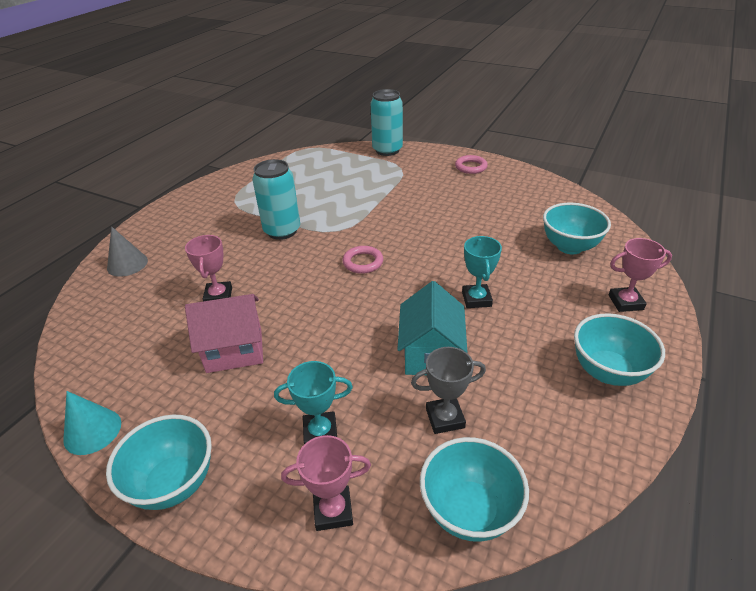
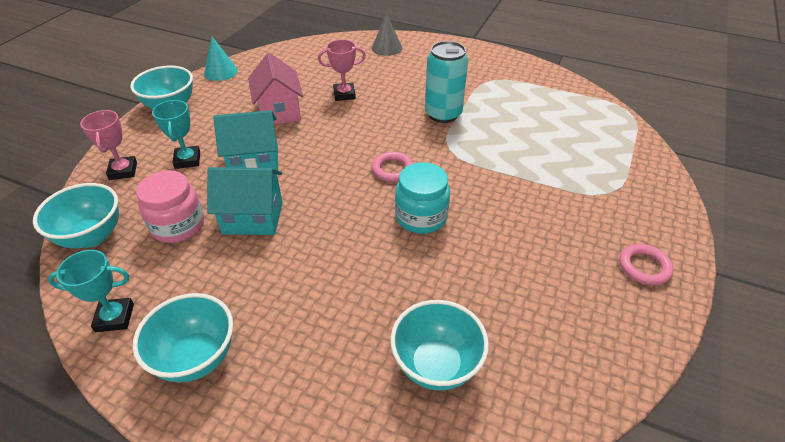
camera: 85 degrees right, 5 degrees up
turquoise can [370,89,403,156] -> none
grey trophy [411,347,486,434] -> pink jar [136,170,204,243]
turquoise trophy [462,236,502,308] -> turquoise trophy moved to [48,250,134,332]
pink trophy [609,238,672,312] -> none
none -> turquoise house [213,110,278,170]
none -> turquoise jar [395,162,450,234]

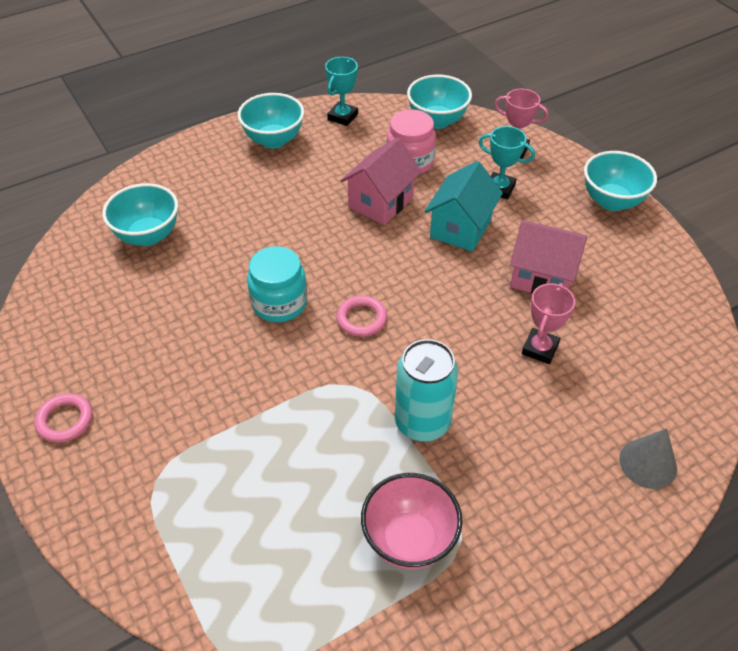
camera: 125 degrees right, 5 degrees up
turquoise cone [204,37,238,81] -> none
turquoise house [207,167,283,235] -> pink house [341,138,422,225]
none -> pink bowl [361,473,463,569]

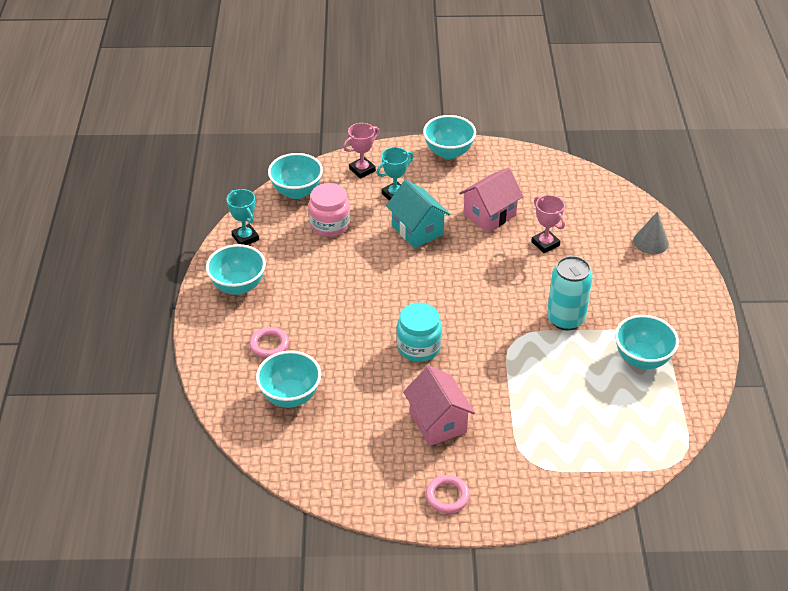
camera: 60 degrees left, 5 degrees down
pink ring [336,295,387,337] -> pink ring moved to [249,327,289,358]
pink house [341,138,422,225] -> pink house moved to [403,366,475,446]
pink bowl [361,473,463,569] -> turquoise bowl [615,315,679,369]

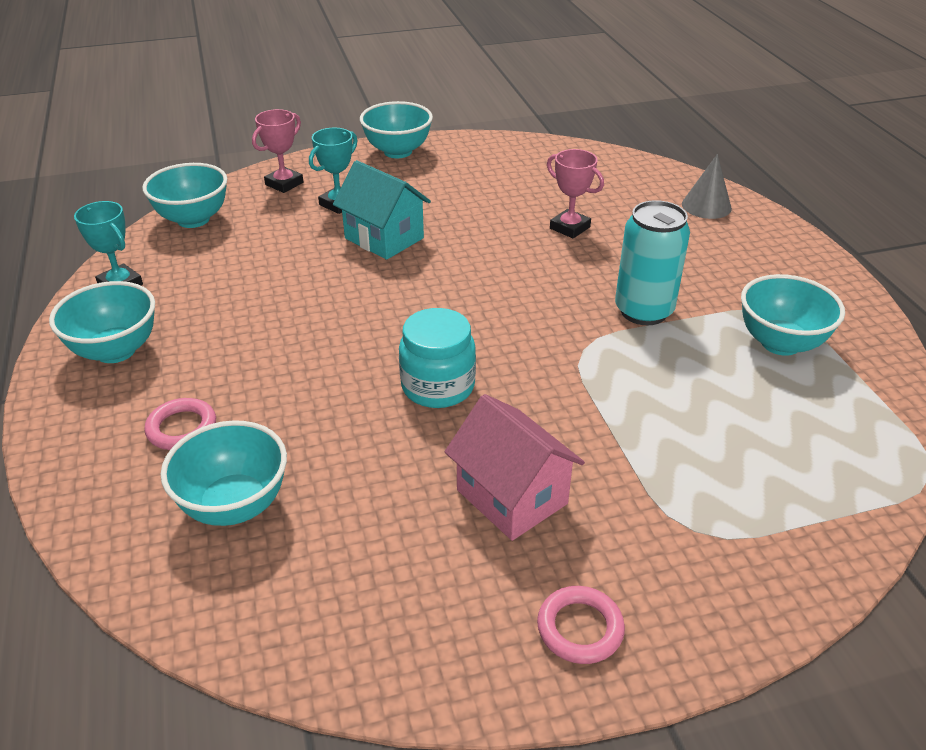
camera: 15 degrees left, 5 degrees down
pink jar [309,183,350,237] -> none
pink house [459,167,524,233] -> none

